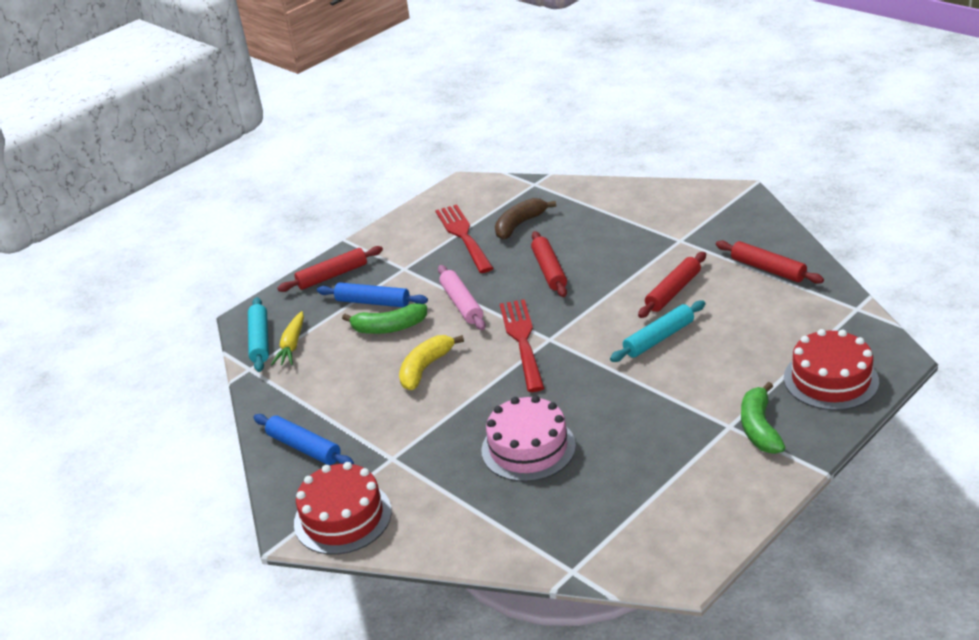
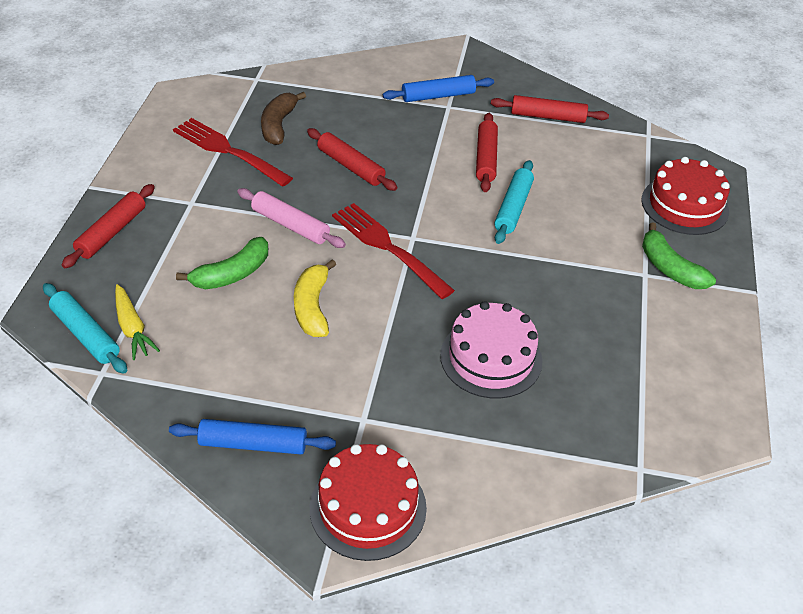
camera: 40 degrees left, 10 degrees up
blue rolling pin [317,282,428,307] -> blue rolling pin moved to [383,75,494,102]

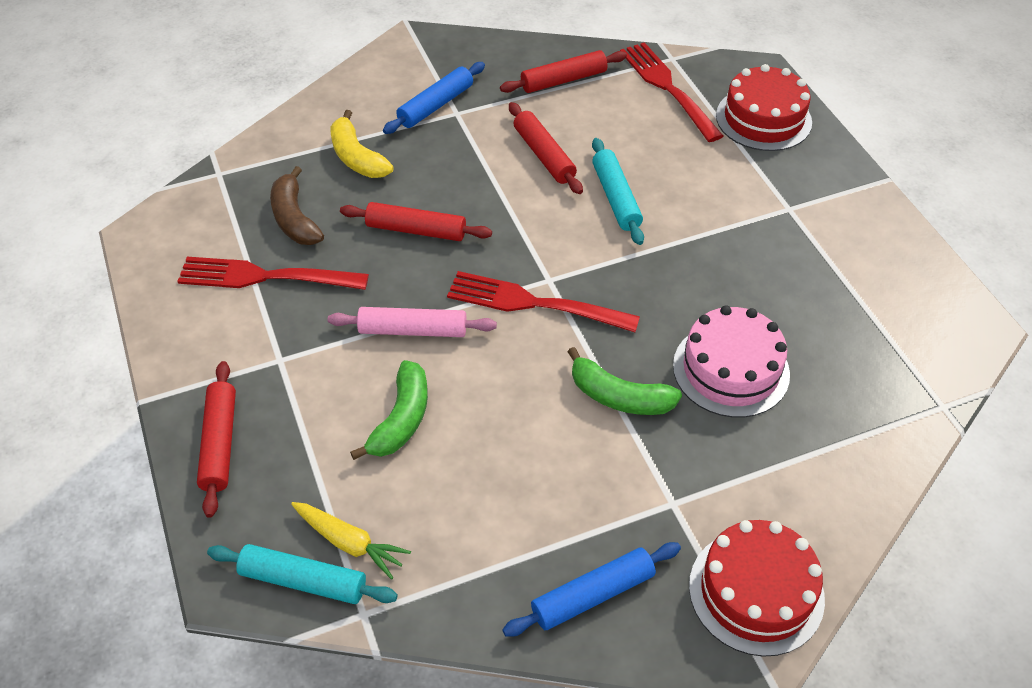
camera: 30 degrees left, 5 degrees up
yellow banana [294,259,336,337] -> yellow banana moved to [330,110,394,178]
green banana [642,222,716,289] -> green banana moved to [567,347,682,415]
none -> red fork [620,42,723,142]

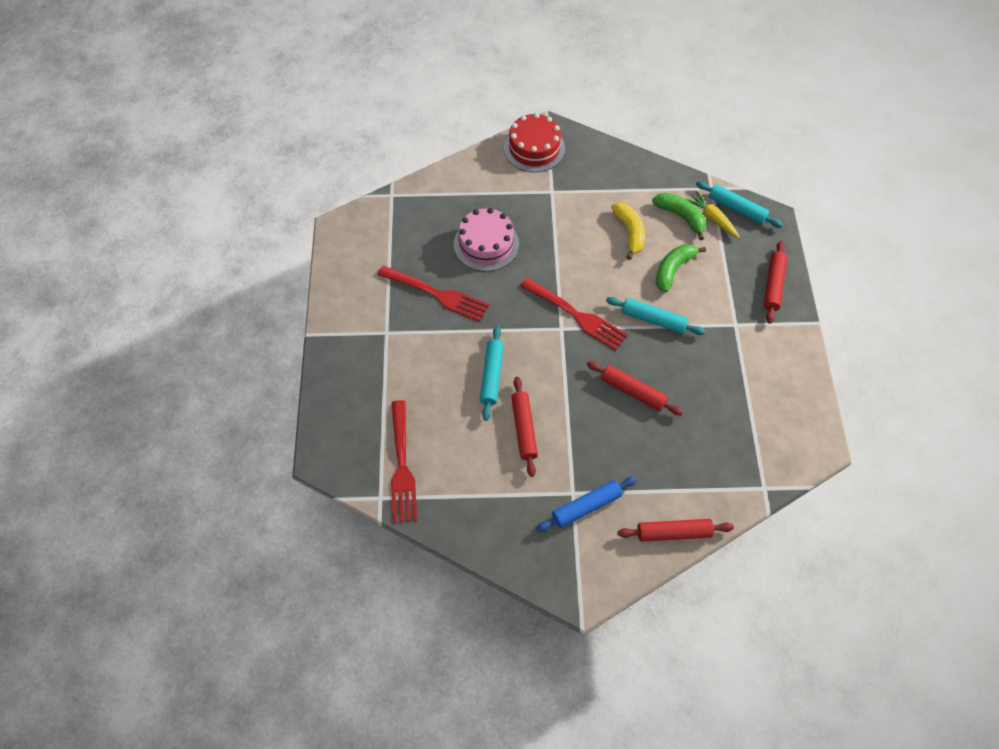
camera: 160 degrees left, 10 degrees up
red fork [177,257,369,290] -> red fork moved to [377,265,489,322]
brown banana [270,166,324,245] -> none
pink rolling pin [328,307,497,337] -> turquoise rolling pin [606,297,705,335]
yellow banana [330,110,394,178] -> yellow banana moved to [611,203,645,260]
red rolling pin [500,50,627,93] -> red rolling pin moved to [617,519,734,542]
blue rolling pin [502,542,681,637] -> none
green banana [567,347,682,415] -> green banana moved to [652,193,706,240]
red cake [716,64,812,151] -> none

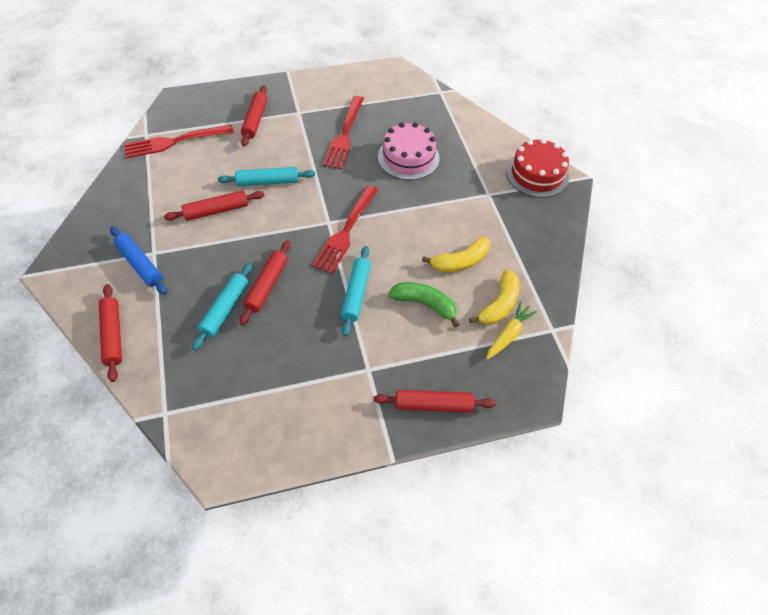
camera: 75 degrees right, 5 degrees down
green banana [652,193,706,240] -> yellow banana [469,270,520,325]
turquoise rolling pin [696,181,783,228] -> turquoise rolling pin moved to [192,263,253,351]
none -> red rolling pin [241,85,267,146]

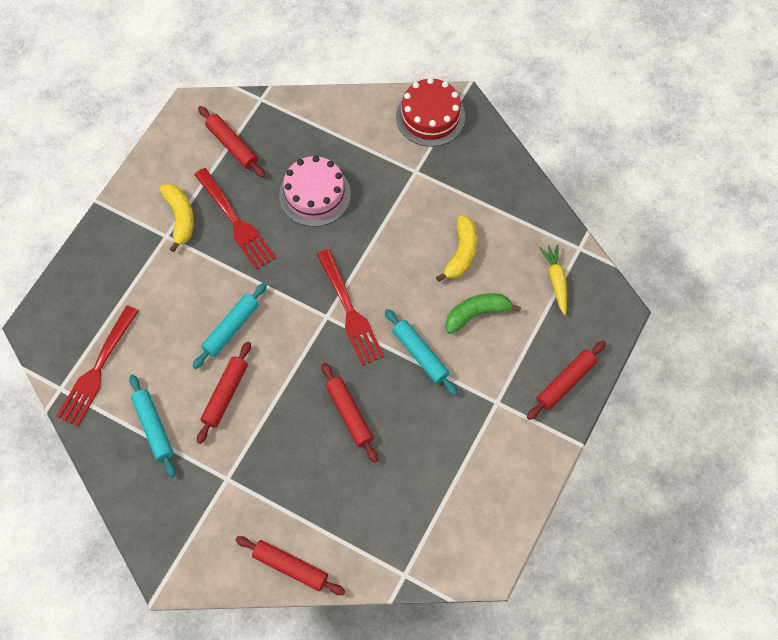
camera: 45 degrees left, 10 degrees up
blue rolling pin [110,227,167,295] -> none
turquoise rolling pin [192,263,253,351] -> turquoise rolling pin moved to [129,375,176,477]
red rolling pin [241,85,267,146] -> red rolling pin moved to [198,106,265,178]
yellow banana [469,270,520,325] -> yellow banana moved to [160,184,194,252]

